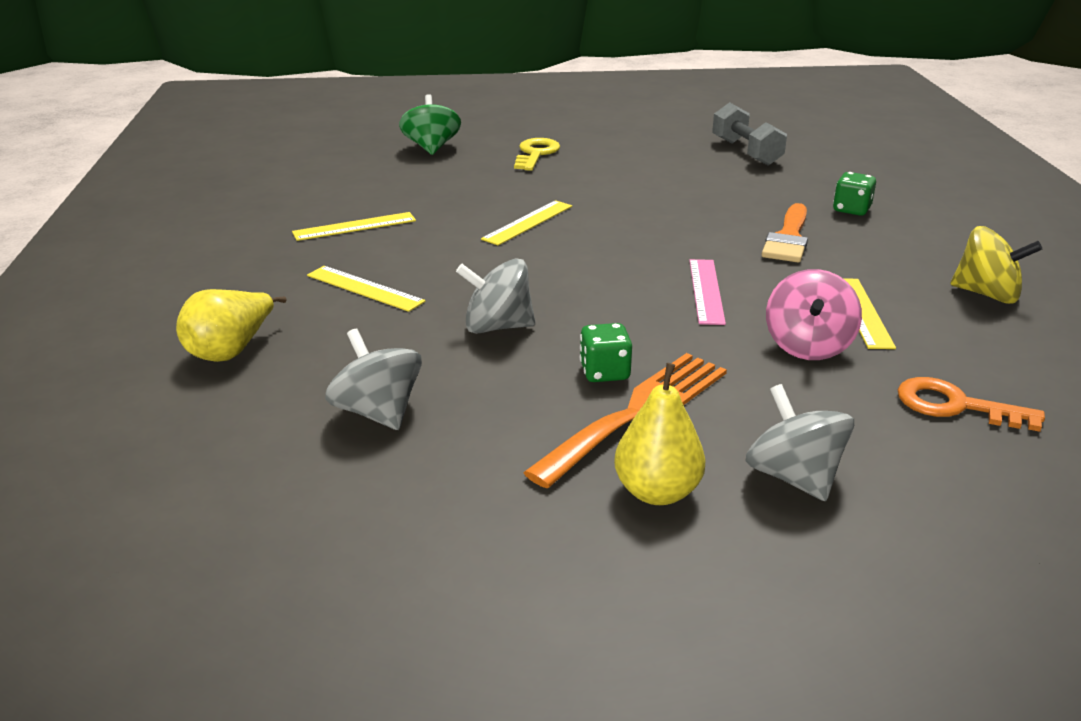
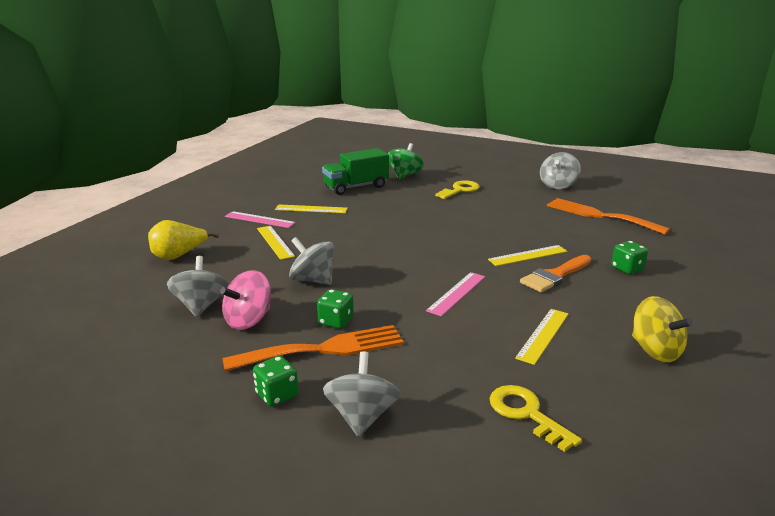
camera: 30 degrees right, 5 degrees down
yellow ruler [481,200,572,246] -> yellow ruler moved to [488,245,568,266]
yellow pear [614,363,706,505] -> green dice [253,356,298,407]
grey dumbbell [712,102,787,165] -> orange fork [547,198,670,235]
pink spinning top [766,269,862,360] -> pink spinning top moved to [220,270,271,330]
orange key [898,377,1045,432] -> yellow key [489,385,582,452]
none -> pink ruler [225,211,296,228]
none -> green truck [322,148,389,195]
none -> grey spinning top [540,152,581,189]

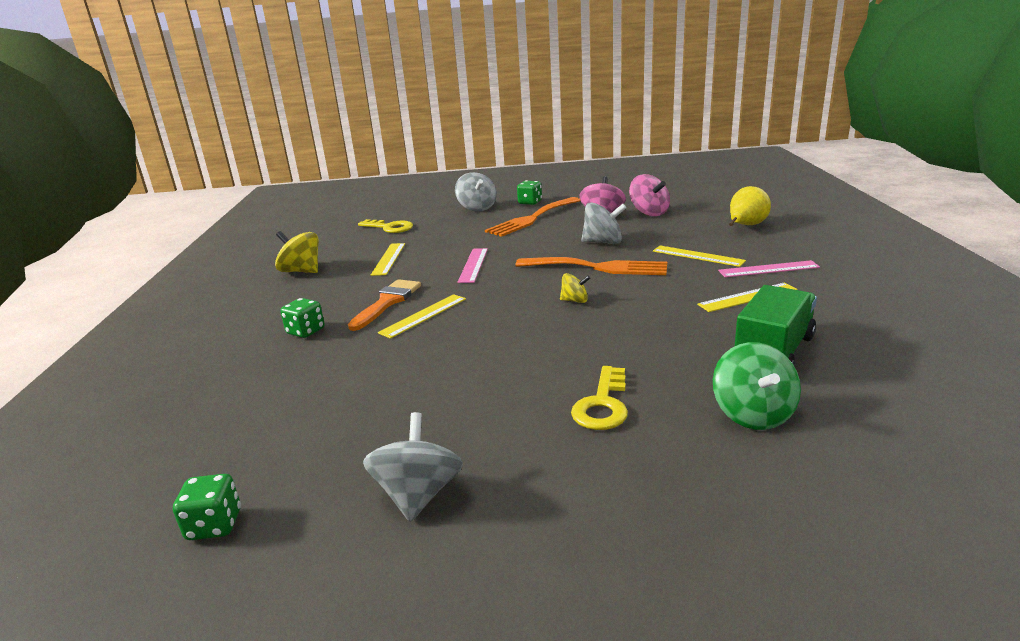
camera: 155 degrees right, 0 degrees up
grey spinning top [167,256,229,317] -> pink spinning top [629,174,670,216]
green dice [317,289,354,329] -> green dice moved to [173,474,241,540]
orange fork [547,198,670,235] -> orange fork moved to [515,257,667,275]
none -> yellow spinning top [560,273,590,303]

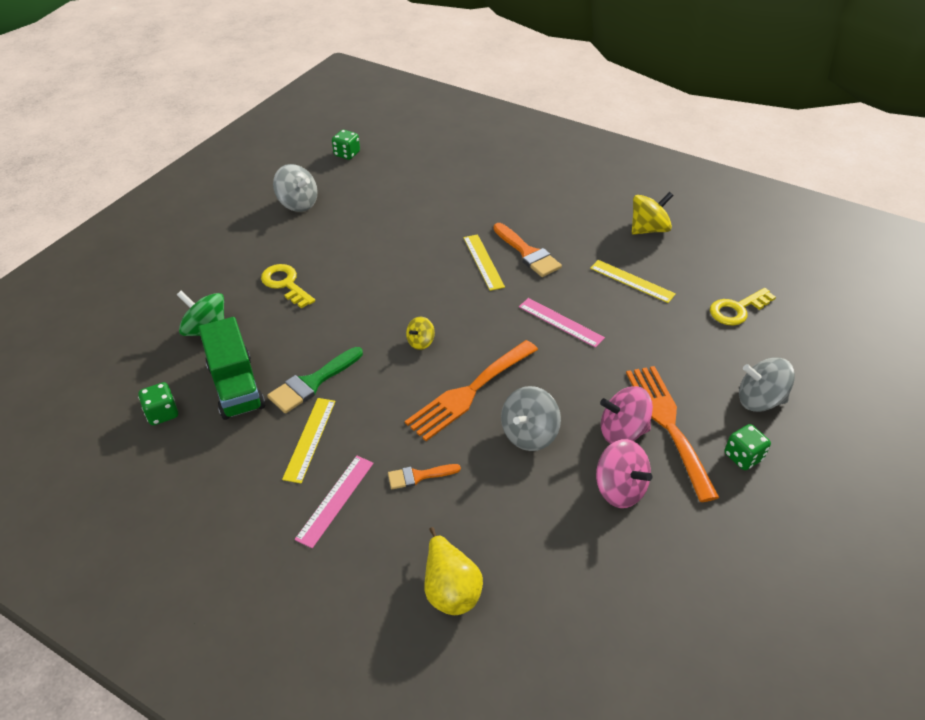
camera: 120 degrees right, 20 degrees up
green dice [280,298,325,338] -> green dice moved to [138,382,178,425]
pink spinning top [629,174,670,216] -> pink spinning top moved to [600,386,653,444]
yellow ruler [653,245,746,267] -> orange brush [388,464,461,489]
none -> green brush [267,347,363,413]

